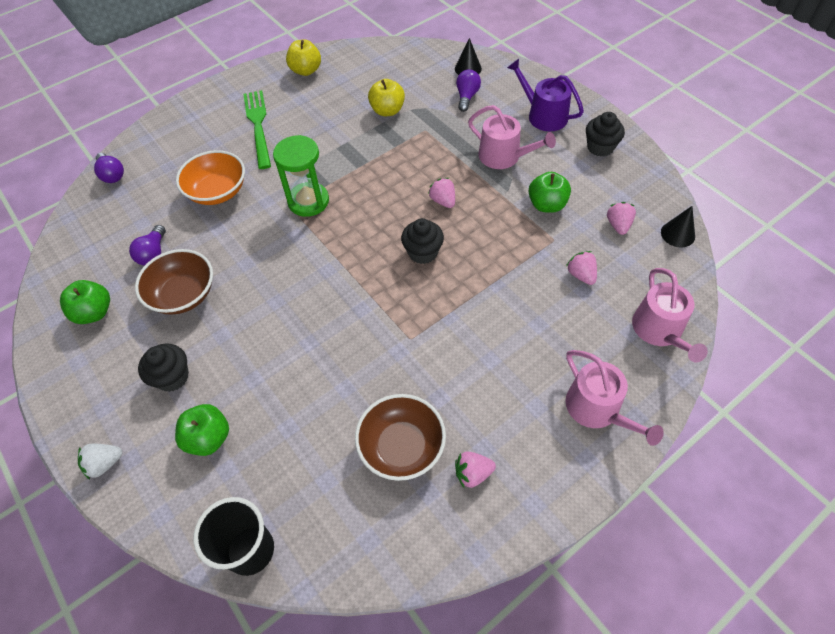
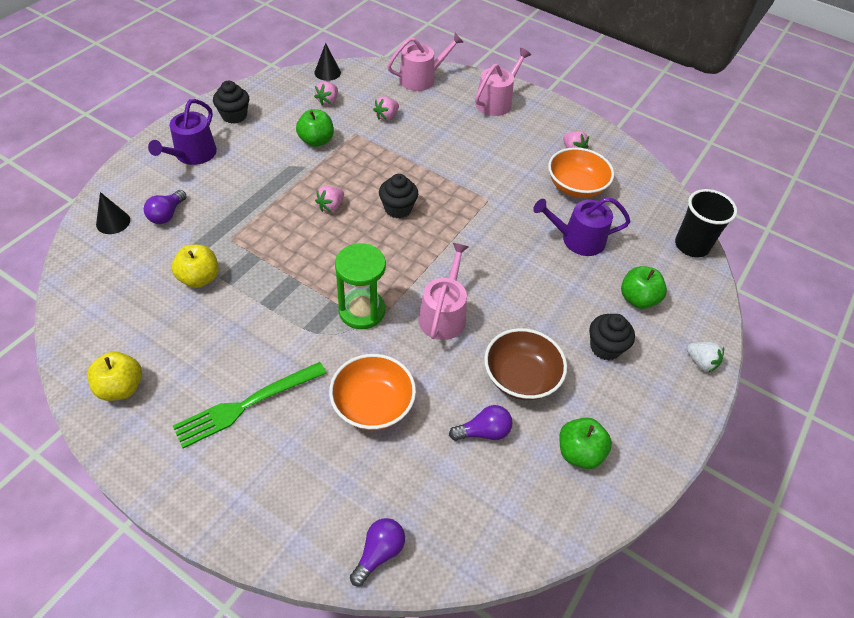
camera: 115 degrees left, 5 degrees down
brown bowl [355,394,446,481] -> orange bowl [548,147,614,198]
purple light bulb [456,70,481,112] -> purple light bulb turned 60 degrees counterclockwise [144,190,187,224]
pink watering can [468,105,556,169] -> pink watering can moved to [418,243,469,340]
pink strawberry [607,202,636,235] -> pink strawberry turned 45 degrees counterclockwise [314,81,338,105]
none -> purple watering can [533,197,631,256]

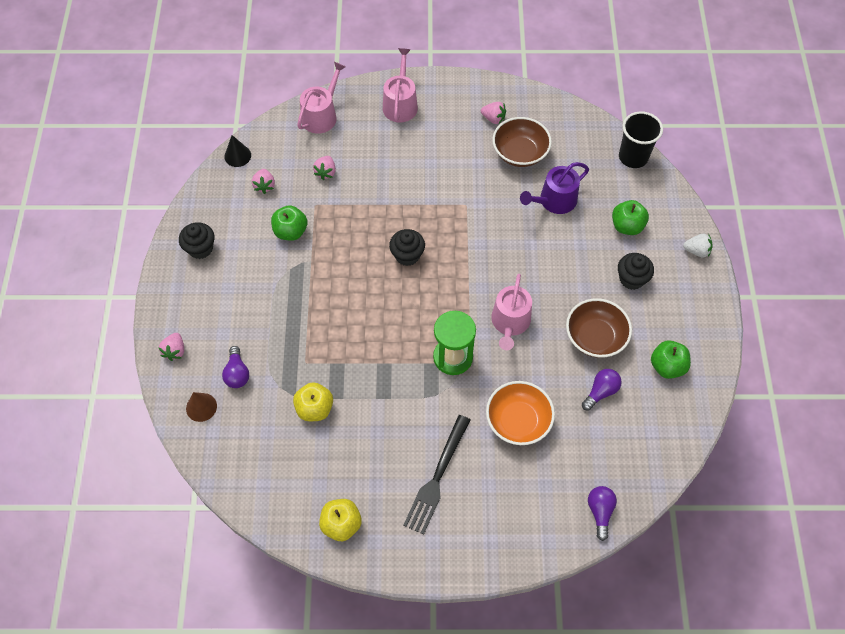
camera: 30 degrees left, 10 degrees up
black cone [96,192,130,234] -> brown cone [186,392,217,422]
purple watering can [148,99,217,165] -> none
green fork [173,362,327,448] -> black fork [403,415,470,535]
pink strawberry [315,186,344,212] -> pink strawberry moved to [159,333,184,361]
pink watering can [418,243,469,340] -> pink watering can turned 150 degrees counterclockwise [491,274,532,350]
orange bowl [548,147,614,198] -> brown bowl [492,117,552,167]

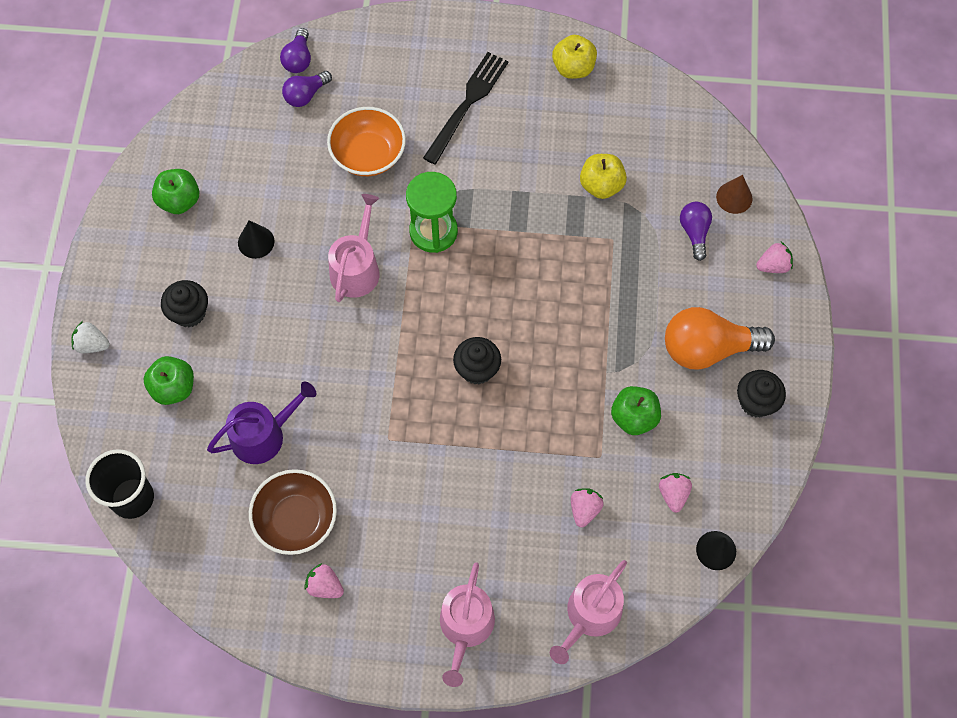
camera: 175 degrees left, 5 degrees up
pink strawberry [159,333,184,361] -> pink strawberry turned 60 degrees clockwise [756,242,793,273]
brown bowl [566,298,632,358] -> black cone [238,220,275,259]
purple light bulb [582,369,622,411] -> purple light bulb moved to [282,71,332,107]
none -> orange light bulb [665,307,775,370]

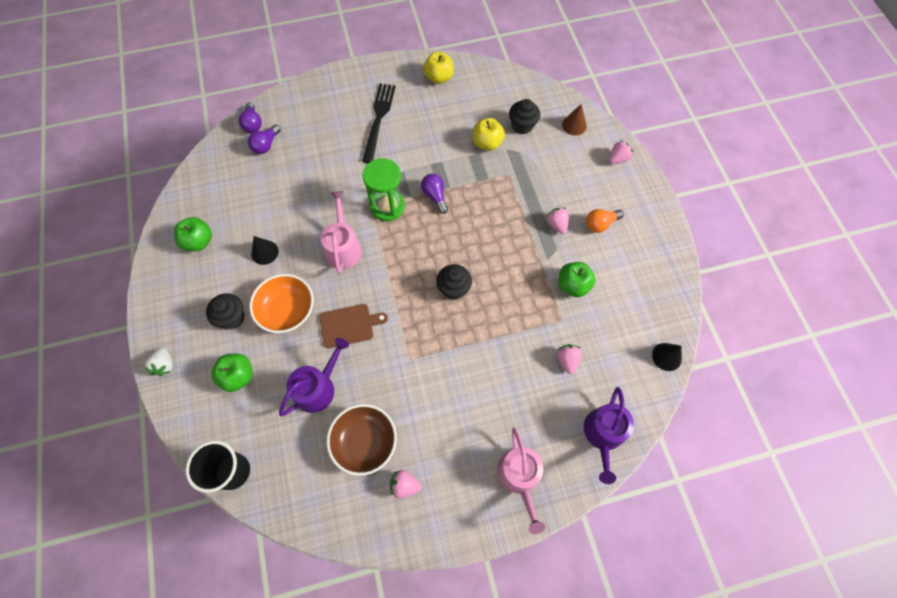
camera: 20 degrees left, 0 degrees up
white strawberry [71,321,110,353] -> white strawberry turned 90 degrees counterclockwise [145,347,173,376]
orange bowl [327,107,406,176] -> orange bowl moved to [249,274,314,333]
pink watering can [550,560,627,664] -> purple watering can [584,387,634,484]
pink strawberry [659,473,692,513] -> pink strawberry moved to [546,208,569,234]
orange light bulb [665,307,775,370] -> orange light bulb [586,209,624,233], size x0.54
purple light bulb [680,202,712,261] -> purple light bulb moved to [421,174,448,214]
black cupcake [737,370,786,417] -> black cupcake moved to [509,99,540,134]
none -> brown cutting board [319,304,388,348]

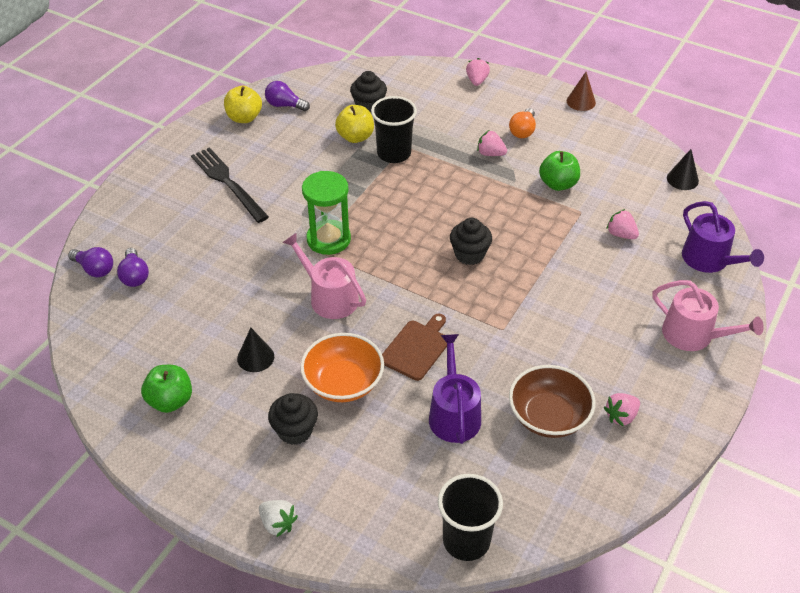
camera: 45 degrees left, 20 degrees down
green apple [211,354,253,392] -> none
purple light bulb [421,174,448,214] -> purple light bulb moved to [265,81,310,111]
brown cone [562,104,587,136] -> brown cone moved to [567,72,596,111]
none -> black cup [371,96,417,163]

